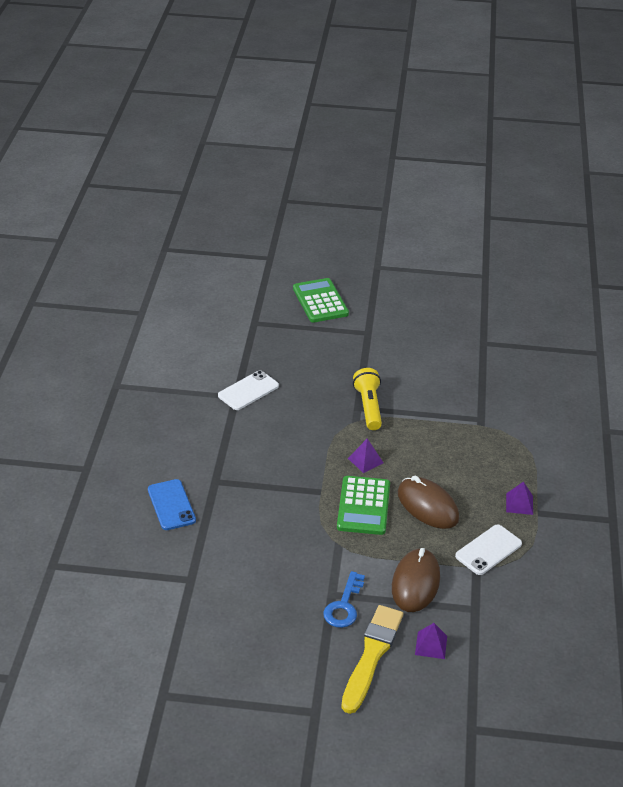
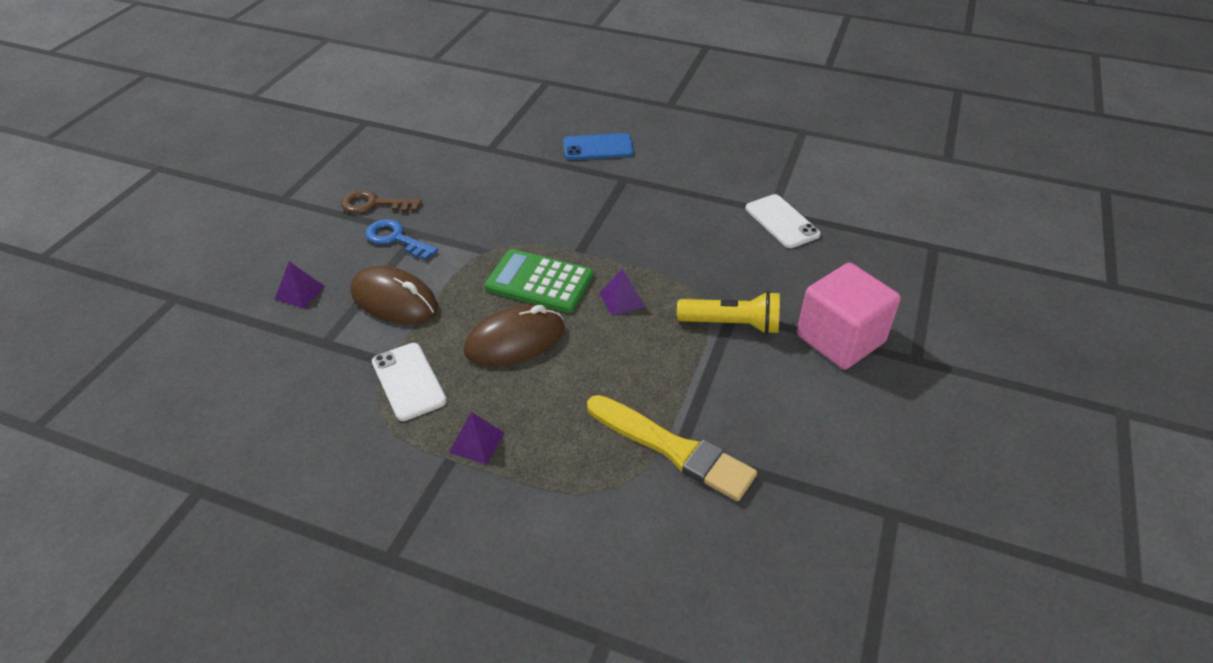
camera: 105 degrees right, 5 degrees up
green calculator [293,278,349,323] -> none
yellow brush [341,605,403,714] -> yellow brush moved to [587,395,757,501]
none -> brown key [341,190,422,213]
none -> pink cube [796,262,901,370]

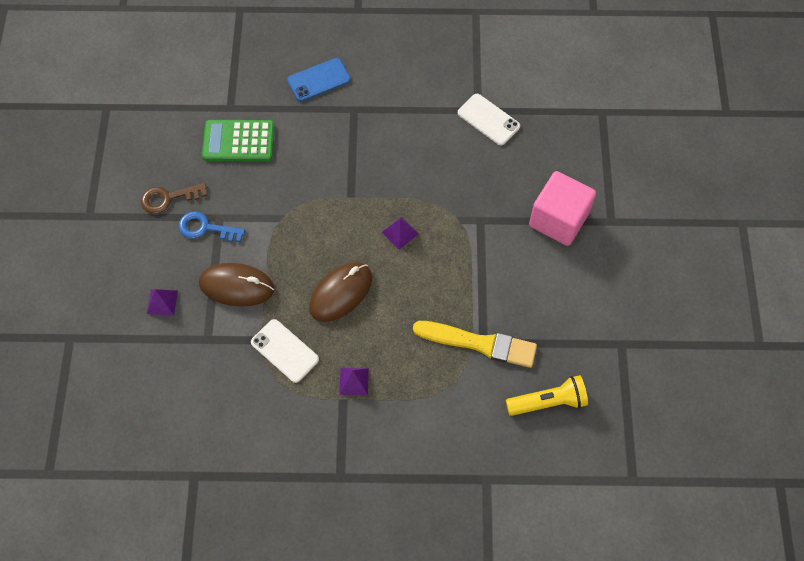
camera: 20 degrees left, 20 degrees up
green calculator [484,249,594,313] -> green calculator moved to [202,120,275,161]
yellow flashlight [677,291,780,334] -> yellow flashlight moved to [506,375,588,416]

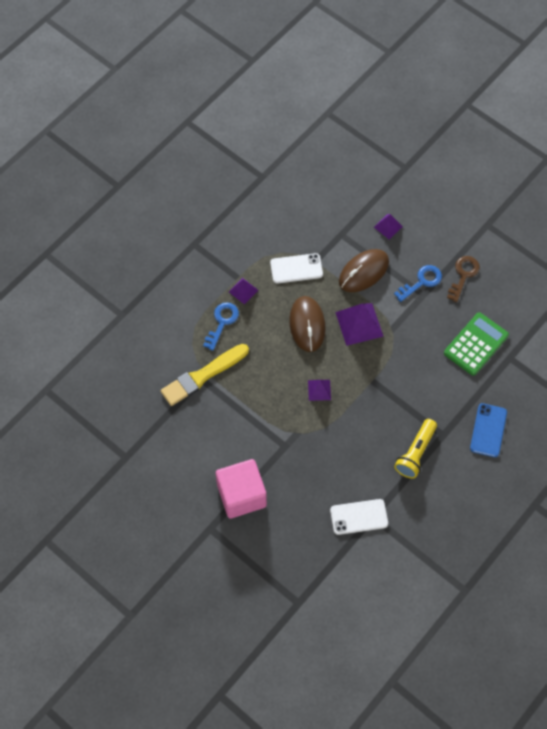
camera: 130 degrees right, 0 degrees up
yellow flashlight [506,375,588,416] -> yellow flashlight moved to [394,419,437,479]
none -> blue key [203,302,239,351]
none -> purple pyramid [335,303,384,346]

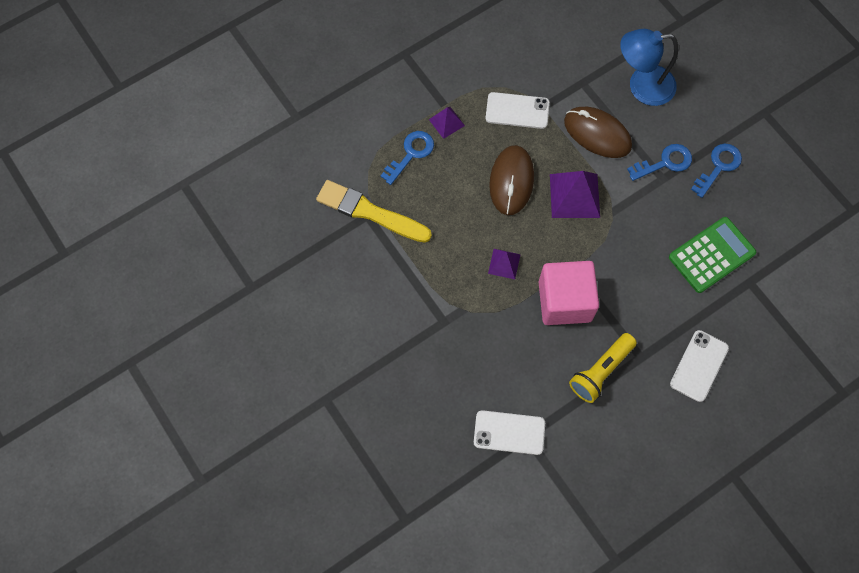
camera: 15 degrees right, 5 degrees up
yellow brush [161,344,249,406] -> yellow brush turned 45 degrees clockwise [316,180,432,243]
pink cube [216,459,267,519] -> pink cube moved to [538,261,599,325]
brown mouse [339,249,389,292] -> brown mouse turned 60 degrees clockwise [564,107,632,158]
purple pyramid [374,214,403,240] -> blue lamp [620,29,678,106]
brown key [447,256,480,302] -> blue key [691,144,742,198]
blue phone [470,403,507,457] -> white phone [670,330,729,402]

